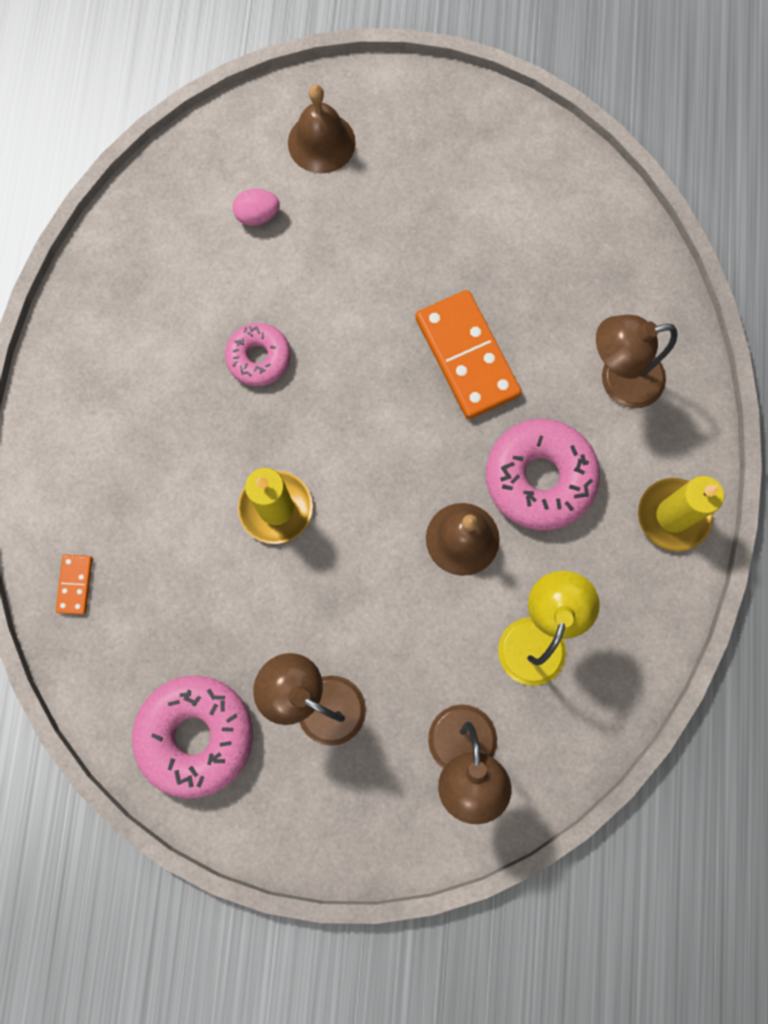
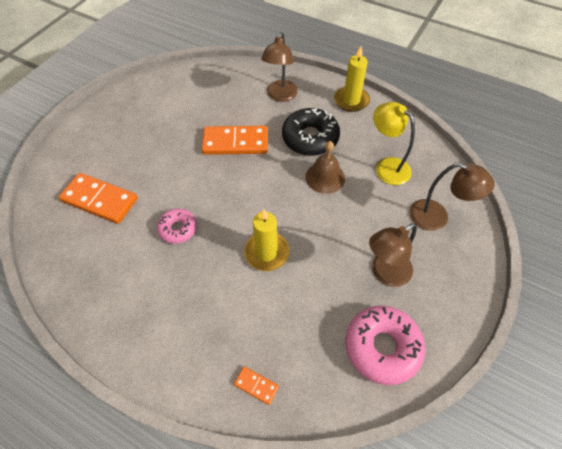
camera: 65 degrees left, 20 degrees down
pink egg [233,189,280,226] -> orange domino [59,173,138,224]
brown bell [288,85,356,174] -> none
pink donut [486,419,600,530] -> black donut [282,108,340,156]

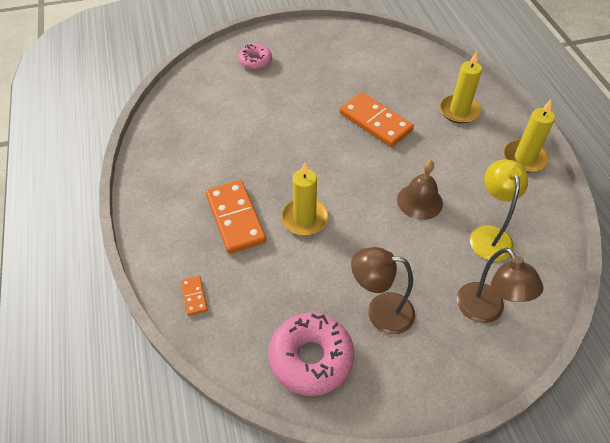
camera: 45 degrees right, 5 degrees down
orange domino [59,173,138,224] -> orange domino moved to [206,180,266,254]
pink donut [157,208,197,244] -> pink donut moved to [238,44,272,70]
brown lamp [261,32,298,102] -> yellow candle [440,51,482,124]
black donut [282,108,340,156] -> none

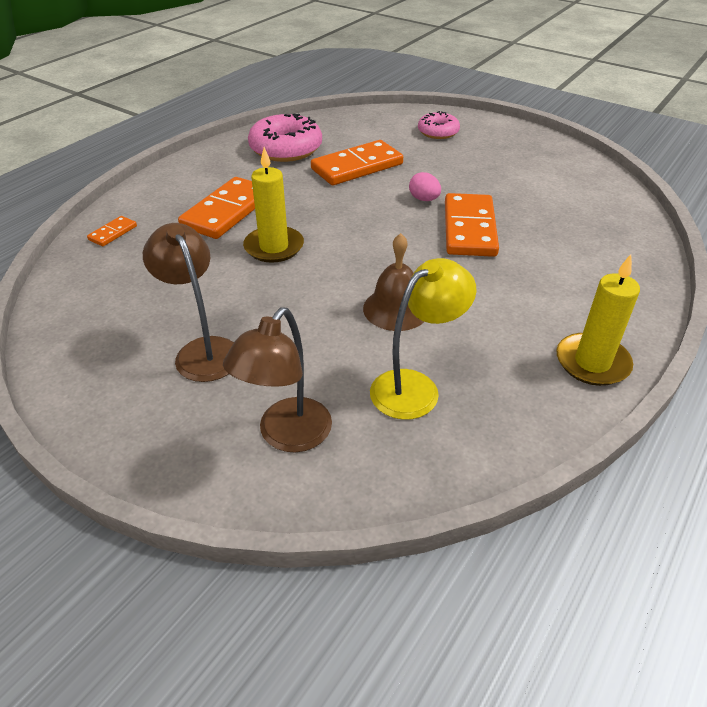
camera: 50 degrees right, 10 degrees down
pink donut [268,313,354,396] -> pink donut moved to [248,113,322,162]
yellow candle [440,51,482,124] -> none
none -> orange domino [311,140,403,185]
none -> pink egg [409,172,441,201]

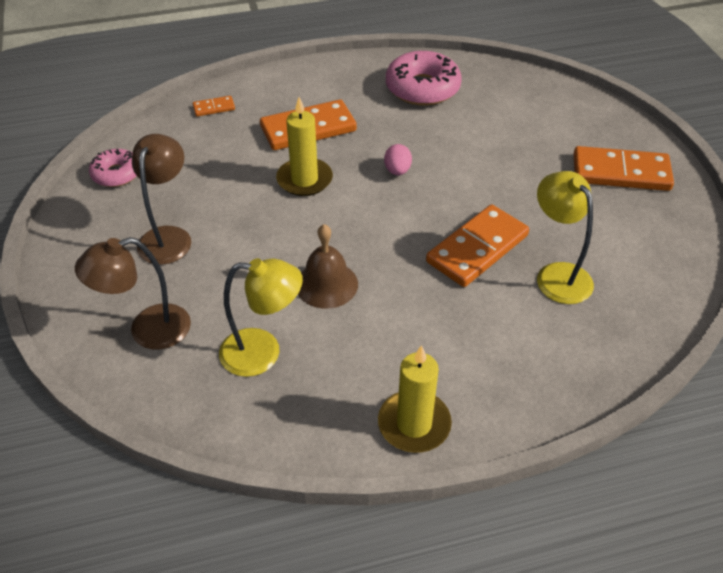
camera: 40 degrees right, 5 degrees up
orange domino [311,140,403,185] -> orange domino moved to [574,146,674,191]
pink egg [409,172,441,201] -> pink egg moved to [384,144,412,175]
pink donut [418,111,460,139] -> pink donut moved to [89,149,136,187]
none -> yellow lamp [537,171,594,304]

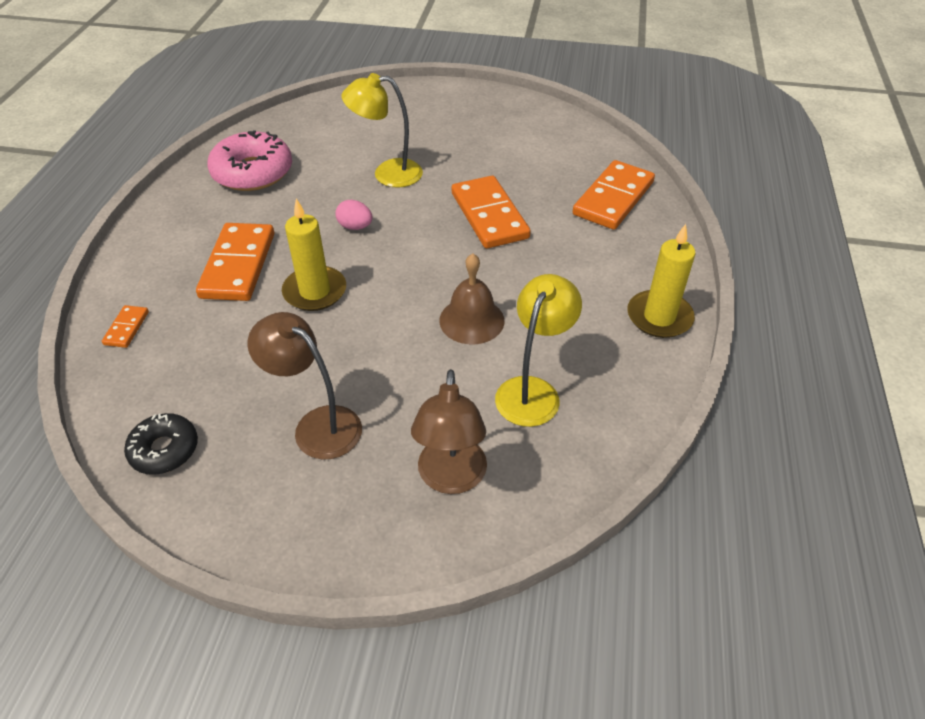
camera: 65 degrees left, 0 degrees up
pink donut [89,149,136,187] -> black donut [124,413,198,475]
yellow lamp [537,171,594,304] -> yellow lamp moved to [342,73,423,188]
orange domino [574,146,674,191] -> orange domino moved to [573,160,655,230]

